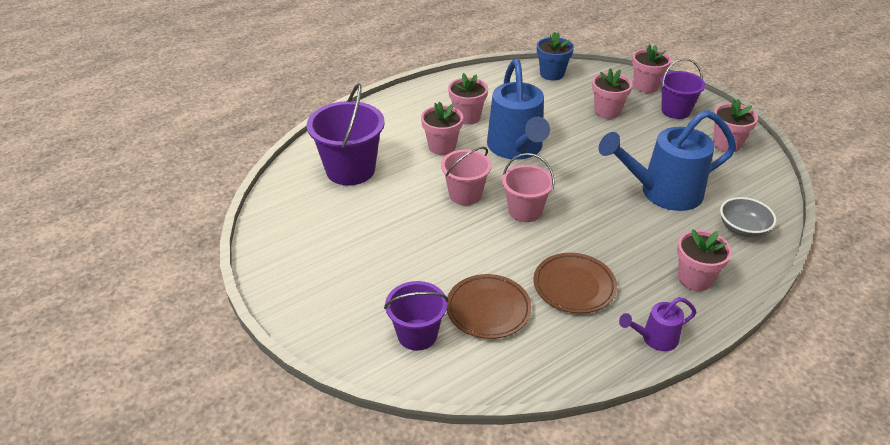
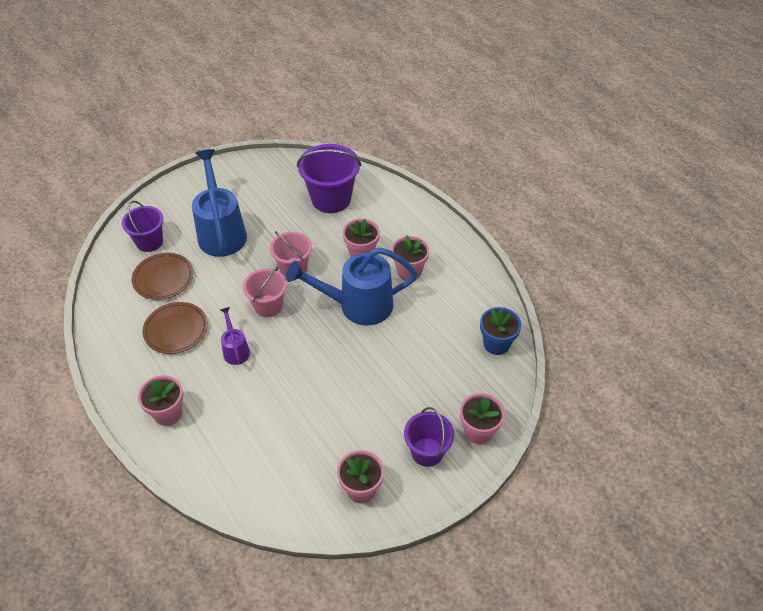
camera: 90 degrees right, 10 degrees up
pink flower pot [592,68,633,119] -> none
blue watering can [598,110,736,211] -> blue watering can moved to [192,149,247,257]
purple watering can [619,297,696,351] -> purple watering can moved to [220,307,250,365]
grey bowl [720,197,777,237] -> none

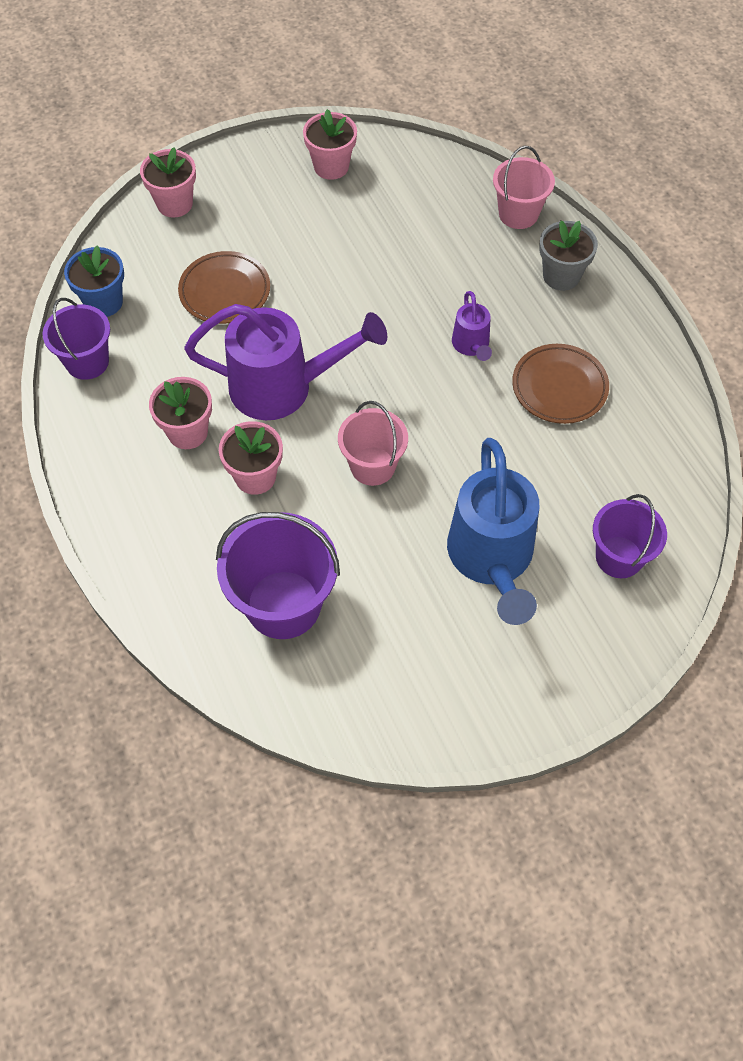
camera: 170 degrees left, 10 degrees up
brown plate [132,253,194,300] -> brown plate moved to [178,251,270,324]
pink flower pot [138,375,183,426] -> grey flower pot [539,221,598,291]
pink bucket [243,266,287,317] -> pink bucket moved to [493,146,555,229]
blue watering can [286,247,417,325] -> purple watering can [184,304,387,420]
purple bucket [404,407,454,467] -> purple bucket moved to [42,298,110,380]

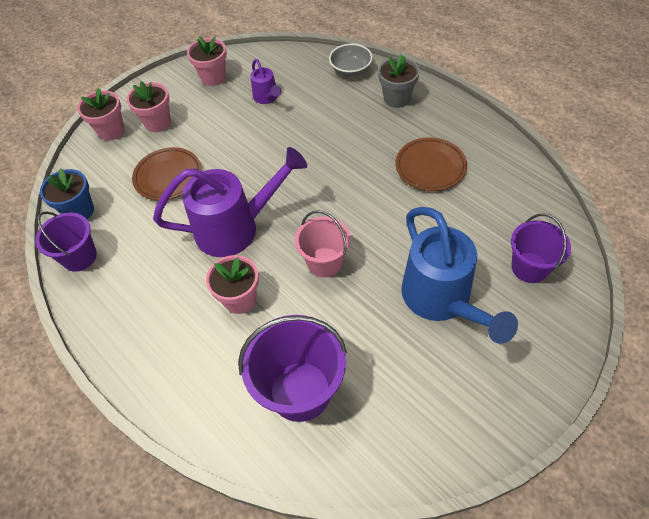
camera: 15 degrees left, 5 degrees down
pink flower pot [149,377,212,449] -> pink flower pot moved to [127,81,171,132]
purple watering can [452,291,492,361] -> purple watering can moved to [250,59,281,104]
pink bucket [493,146,555,229] -> grey bowl [329,44,373,77]

